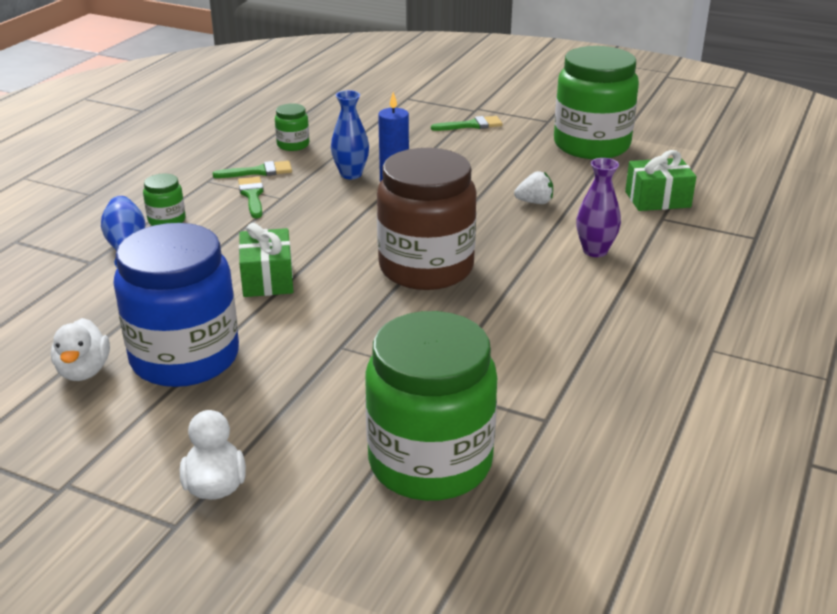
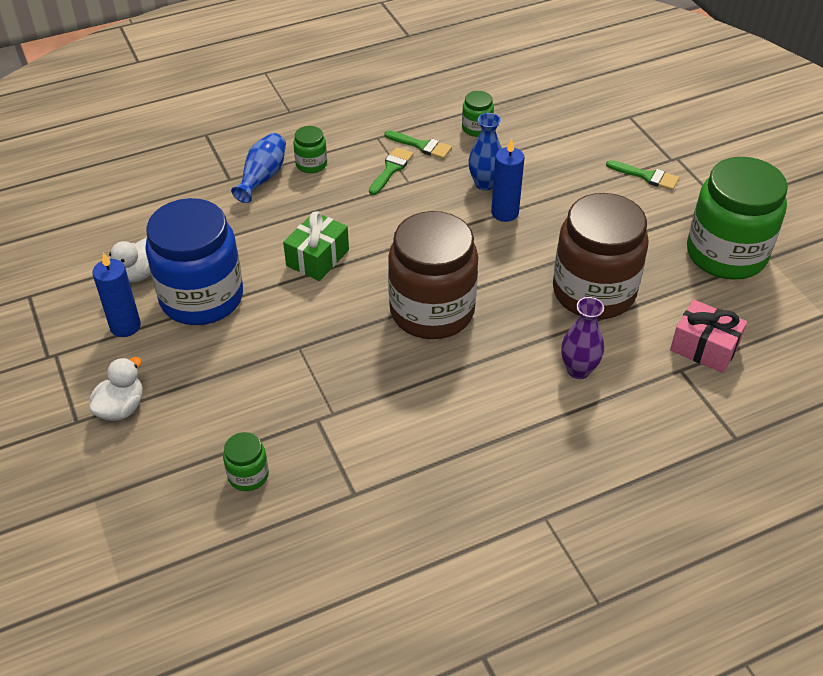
camera: 40 degrees right, 15 degrees up
green jar [365,311,497,501] -> green jar [223,432,269,491], size x0.43
white strawberry [514,171,553,204] -> brown jar [553,193,649,319]
green gift [625,150,696,211] -> pink gift [670,300,747,373]
none -> blue candle [93,252,141,337]

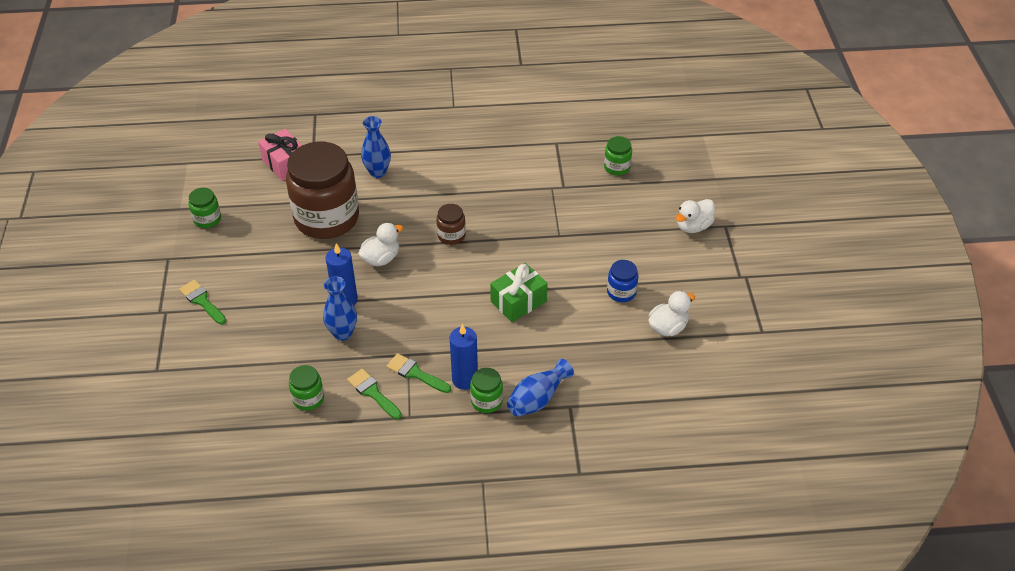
camera: 160 degrees left, 0 degrees up
blue candle [93,252,141,337] -> blue candle moved to [449,324,478,390]
blue jar [145,198,243,325] -> blue jar [607,260,638,302], size x0.43
green brush [369,147,413,195] -> green brush turned 75 degrees clockwise [387,353,451,393]
brown jar [388,211,478,339] -> brown jar [436,204,466,245], size x0.43
purple vase [561,297,604,379] -> blue vase [361,116,391,178]
green jar [687,157,788,280] -> green jar [189,188,221,228], size x0.43
none -> white duck [358,223,403,266]

